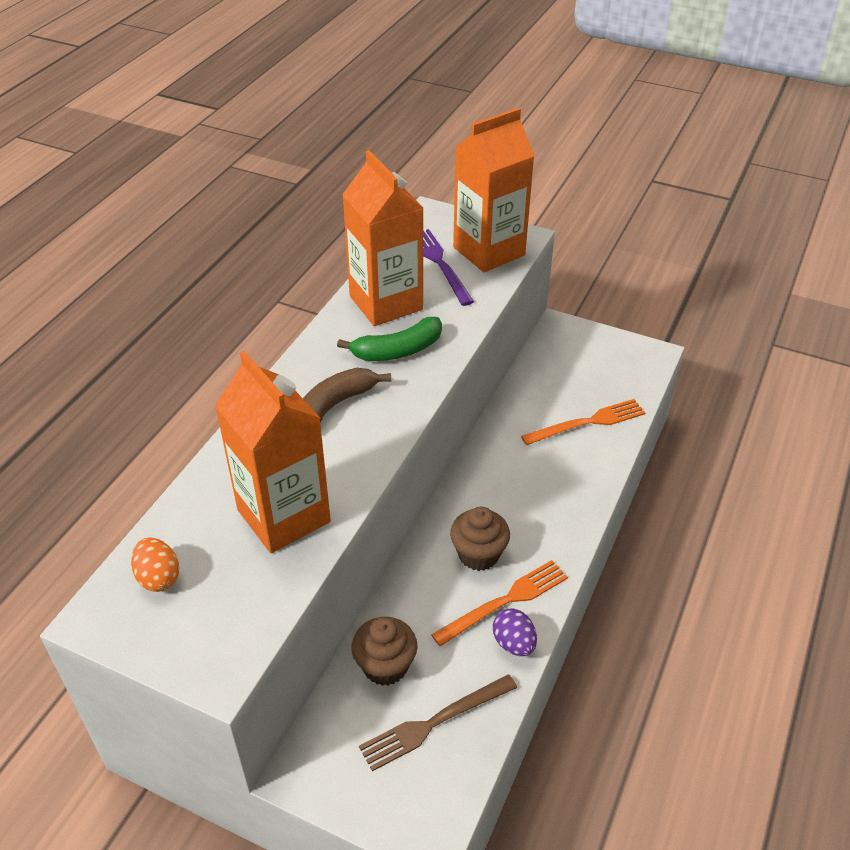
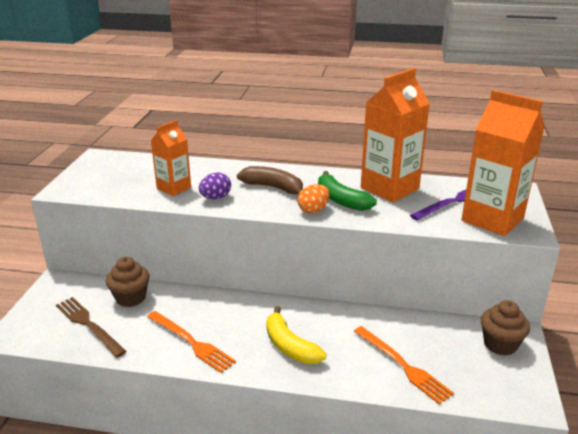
camera: 75 degrees right, 15 degrees down
orange egg [131,537,179,592] -> orange egg moved to [298,184,329,213]
orange carton [215,351,331,553] -> orange carton [151,120,191,196], size x0.58
brown cupcake [450,507,510,571] -> brown cupcake moved to [481,300,530,356]
purple egg [493,608,537,656] -> purple egg moved to [199,173,231,199]
none -> yellow banana [266,306,326,364]

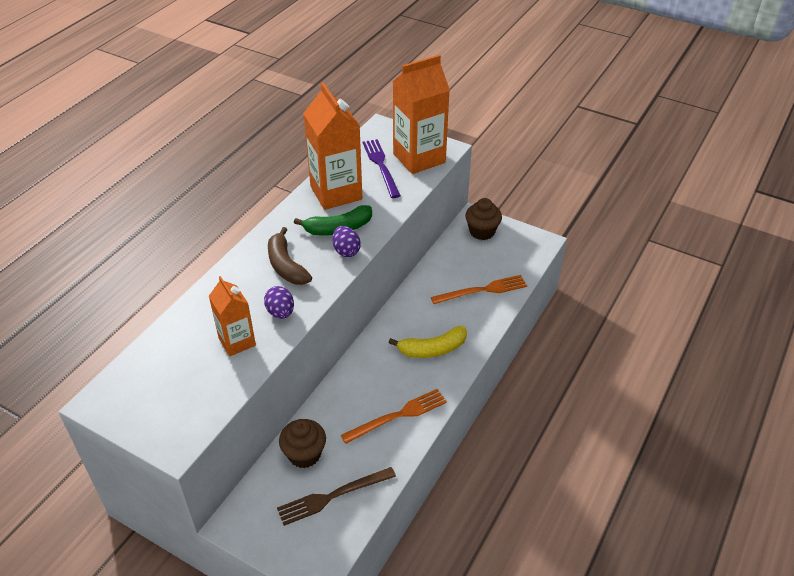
camera: 70 degrees left, 15 degrees up
brown banana [237,166,303,194] -> brown banana turned 75 degrees counterclockwise [268,227,312,285]
orange egg [298,184,329,213] -> purple egg [332,226,361,257]

